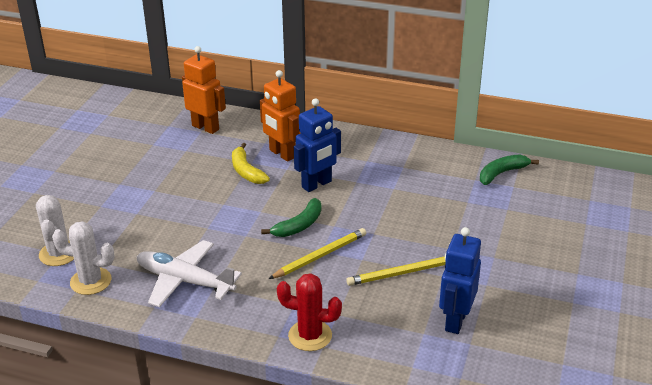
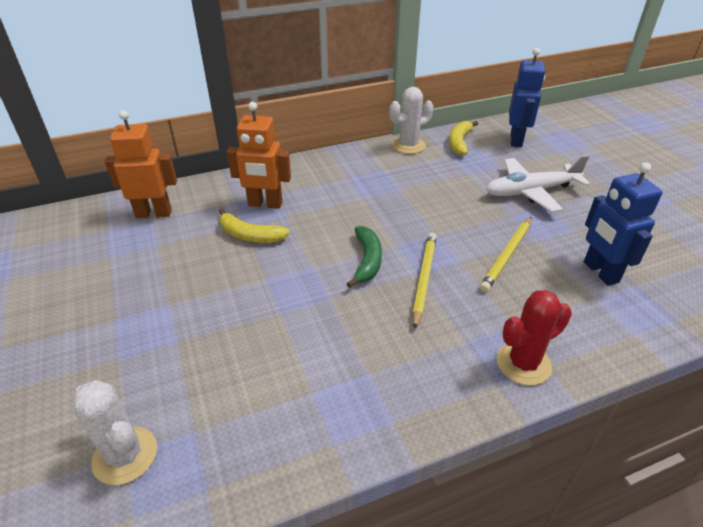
camera: 40 degrees left, 5 degrees up
white cactus [52,221,115,295] -> white cactus moved to [390,87,433,154]
white plane [136,240,242,307] -> white plane moved to [486,155,590,212]
blue robot [294,98,341,192] -> blue robot moved to [509,48,545,147]
green banana [480,154,539,185] -> yellow banana [449,121,478,156]

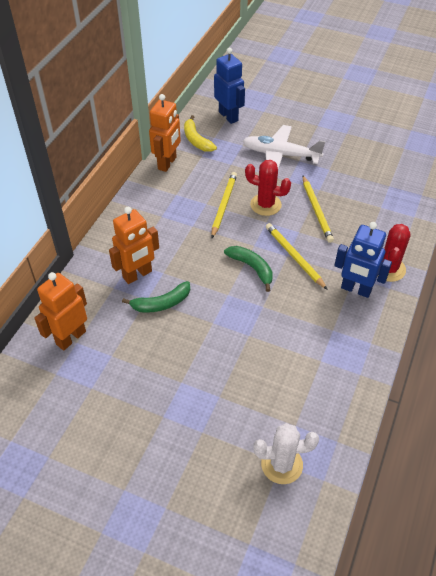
camera: 45 degrees left, 10 degrees up
yellow banana [219,208,290,243] -> green banana [122,281,190,313]
white cactus [390,87,433,154] -> orange robot [149,94,181,172]
white plane [486,155,590,212] -> white plane turned 75 degrees clockwise [243,125,325,169]
blue robot [584,162,662,286] -> blue robot moved to [334,222,392,298]
none -> yellow pencil [211,172,237,238]
none -> red cactus [245,160,291,216]

